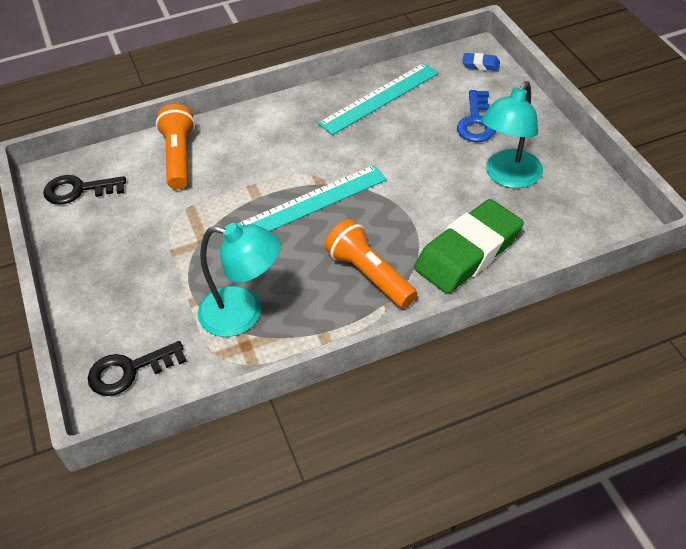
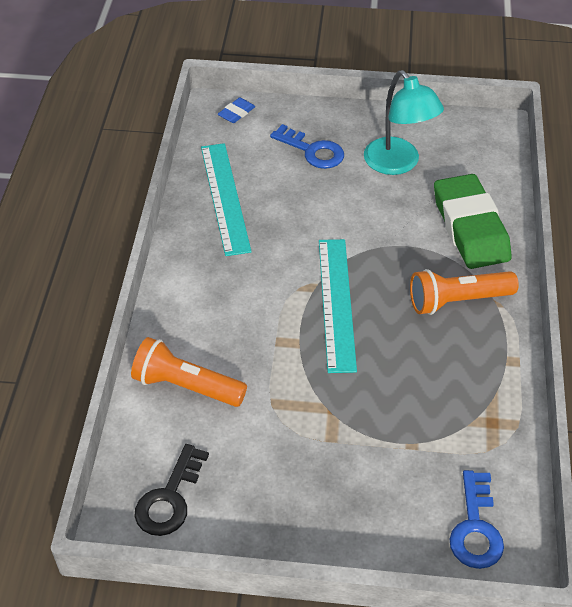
camera: 65 degrees left, 0 degrees up
black key [88,341,187,396] -> blue key [450,470,504,569]
turquoise lamp [198,223,281,337] -> none

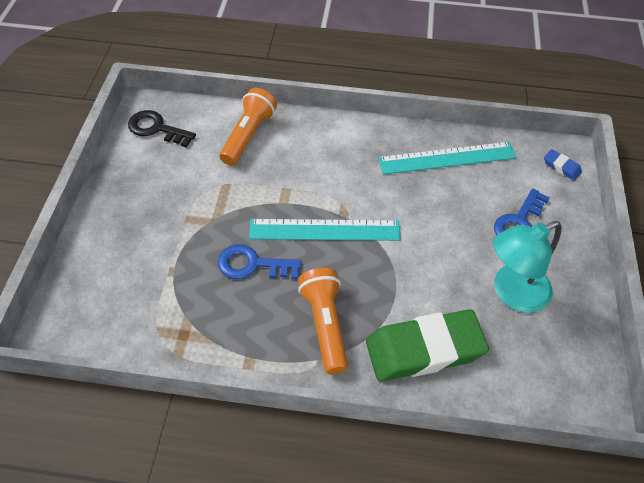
camera: 90 degrees right, 5 degrees up
blue key [450,470,504,569] -> blue key moved to [218,244,302,280]

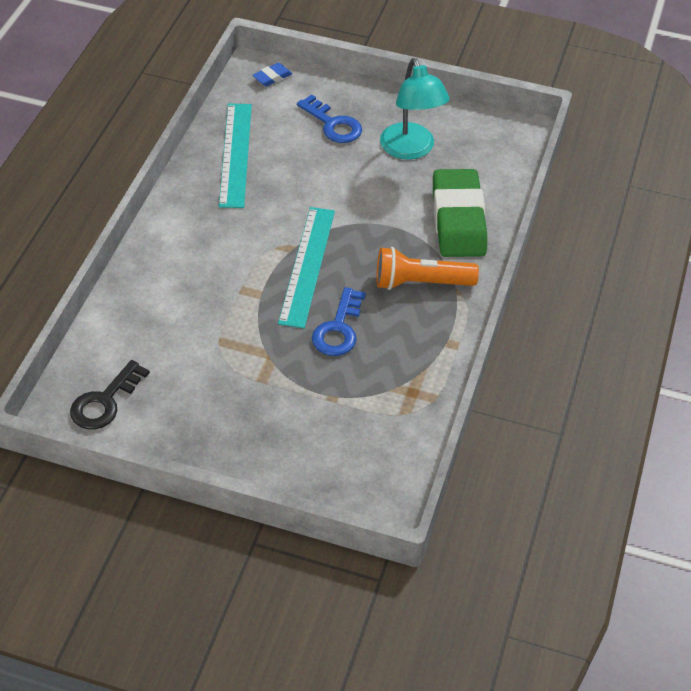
camera: 80 degrees left, 5 degrees down
orange flashlight [219,88,277,166] -> none

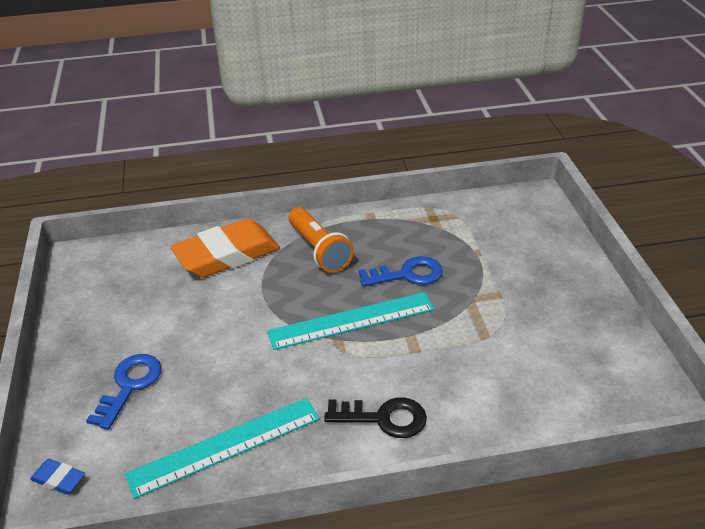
camera: 115 degrees left, 10 degrees down
black key [70,360,150,430] -> black key moved to [324,398,427,438]
turquoise lamp [380,58,450,160] -> none
green eraser [433,169,487,257] -> orange eraser [171,218,280,278]

